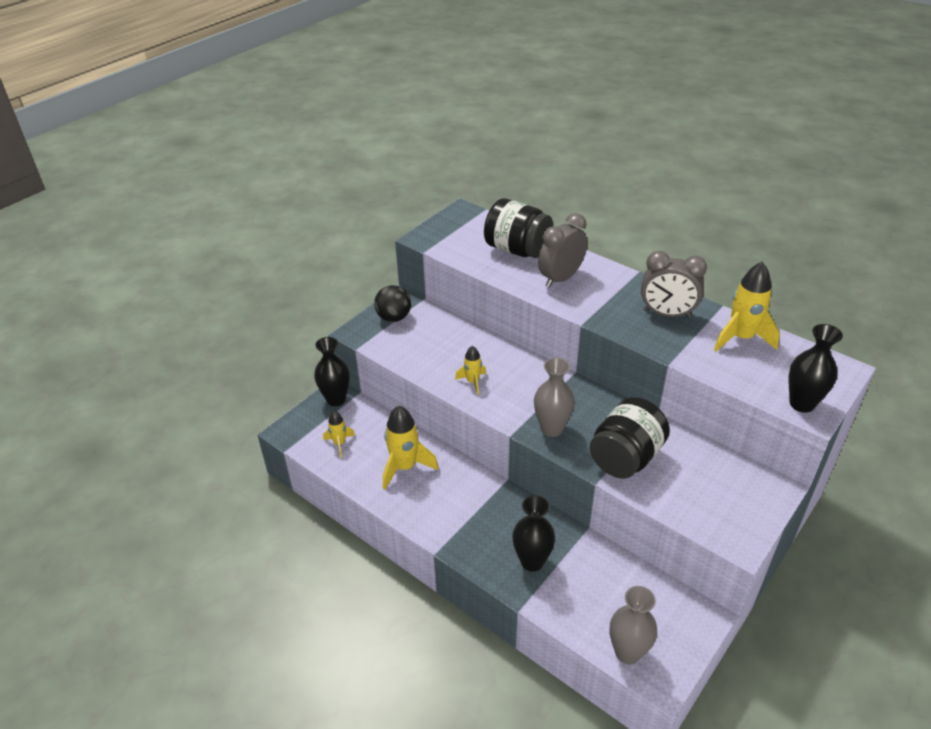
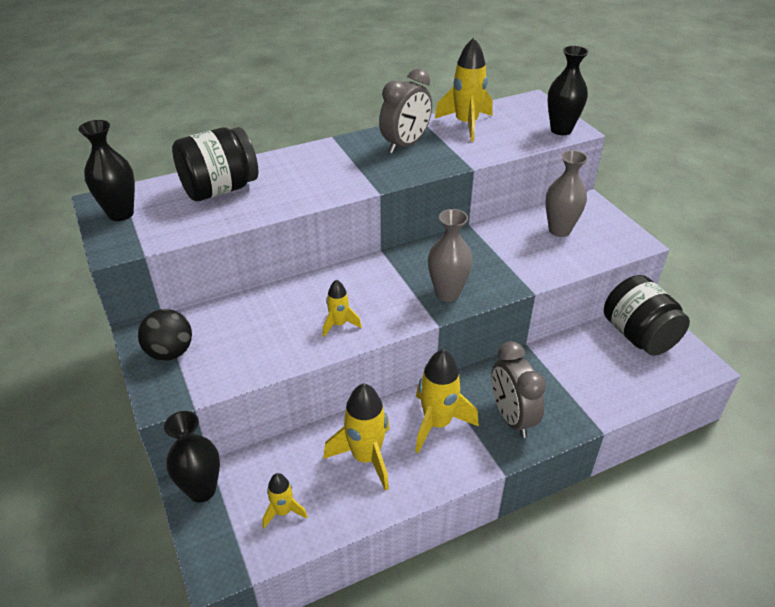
camera: 65 degrees left, 0 degrees up
black vase [512,495,555,572] -> black vase moved to [78,120,135,221]
grey clock [538,213,587,288] -> grey clock moved to [491,341,546,438]
black jar [589,397,670,479] -> black jar moved to [604,275,690,356]
grey vase [610,586,657,665] -> grey vase moved to [545,150,588,237]
none -> yellow rocket [415,349,479,453]

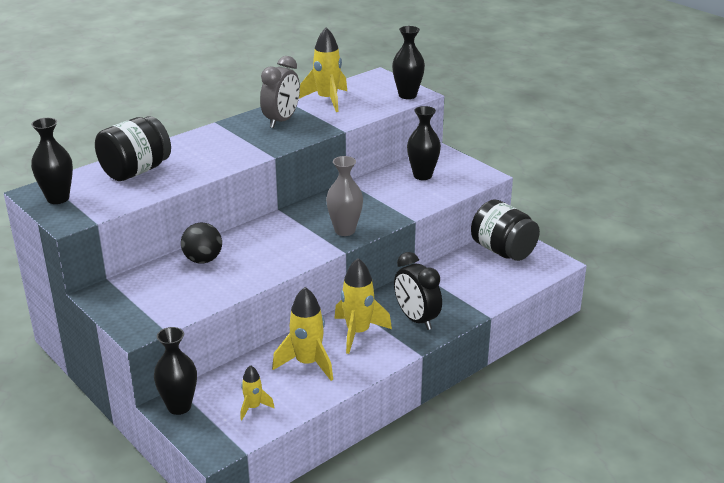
camera: 15 degrees left, 10 degrees down
black ball [138,309,192,361] -> black ball moved to [181,223,222,264]
yellow rocket [323,280,362,337] -> none
grey clock [491,341,546,438] -> black clock [394,252,442,330]
grey vase [545,150,588,237] -> black vase [407,106,441,180]

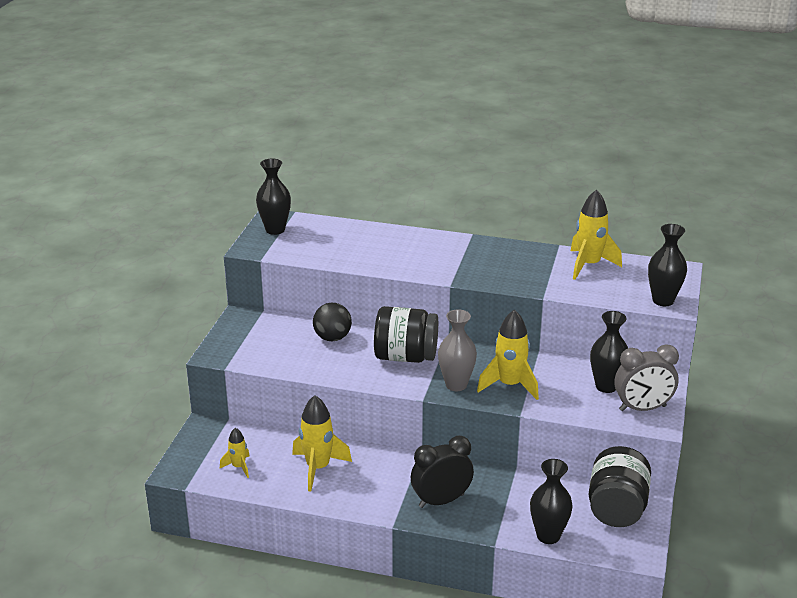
camera: 55 degrees right, 0 degrees up
black jar [95,116,171,181] -> black jar moved to [374,306,438,363]
black vase [154,327,197,415] -> black vase moved to [530,459,573,544]
grey clock [260,56,300,128] -> grey clock moved to [615,344,679,411]
yellow rocket [334,258,392,354] -> yellow rocket moved to [477,309,539,400]
black clock [394,252,442,330] -> black clock turned 45 degrees clockwise [411,436,474,508]

